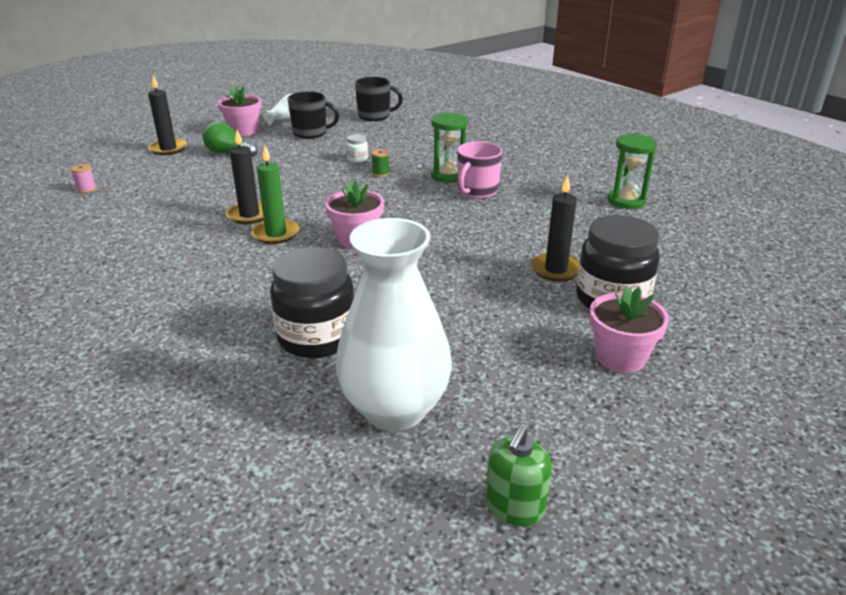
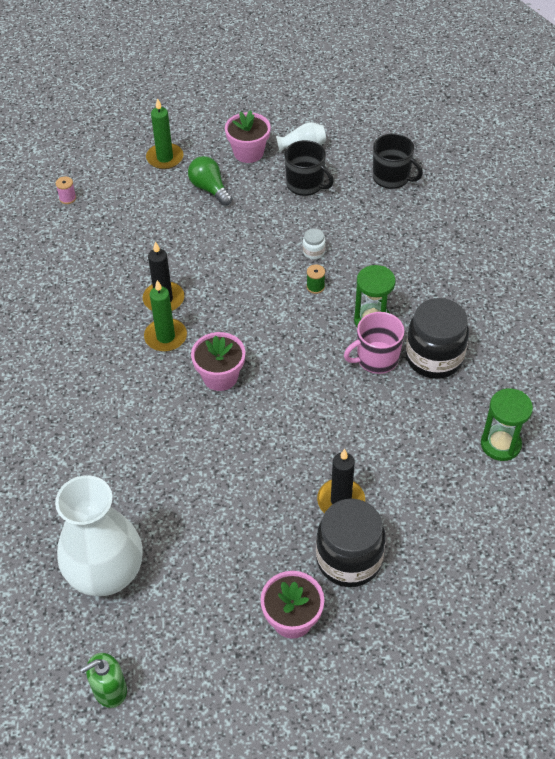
camera: 35 degrees right, 20 degrees up
black candle [148,75,187,155] -> green candle [146,98,183,169]
black jar [270,247,354,358] -> black jar moved to [406,298,469,379]

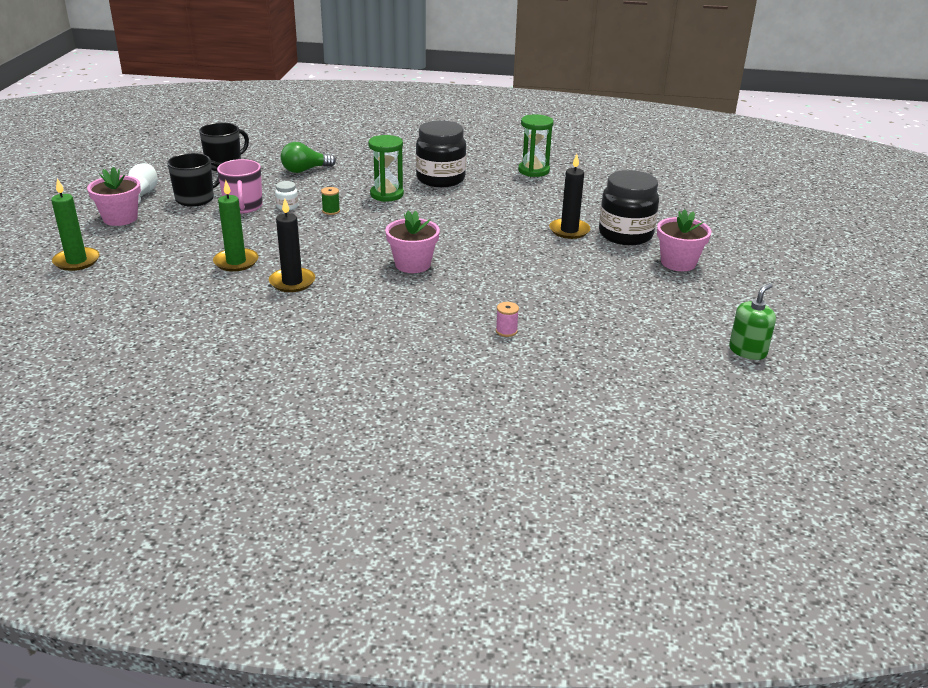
camera: 80 degrees left, 20 degrees down
white vase [55,475,143,596] -> none
pink spool [56,176,76,204] -> pink spool moved to [496,302,519,337]
green soap dispenser [80,653,127,708] -> green soap dispenser turned 120 degrees counterclockwise [729,283,776,360]
green candle [144,280,187,352] -> green candle moved to [213,180,258,272]
green light bulb [188,156,232,206] -> green light bulb moved to [281,142,336,173]
pink mug [344,312,405,374] -> pink mug moved to [217,159,263,213]

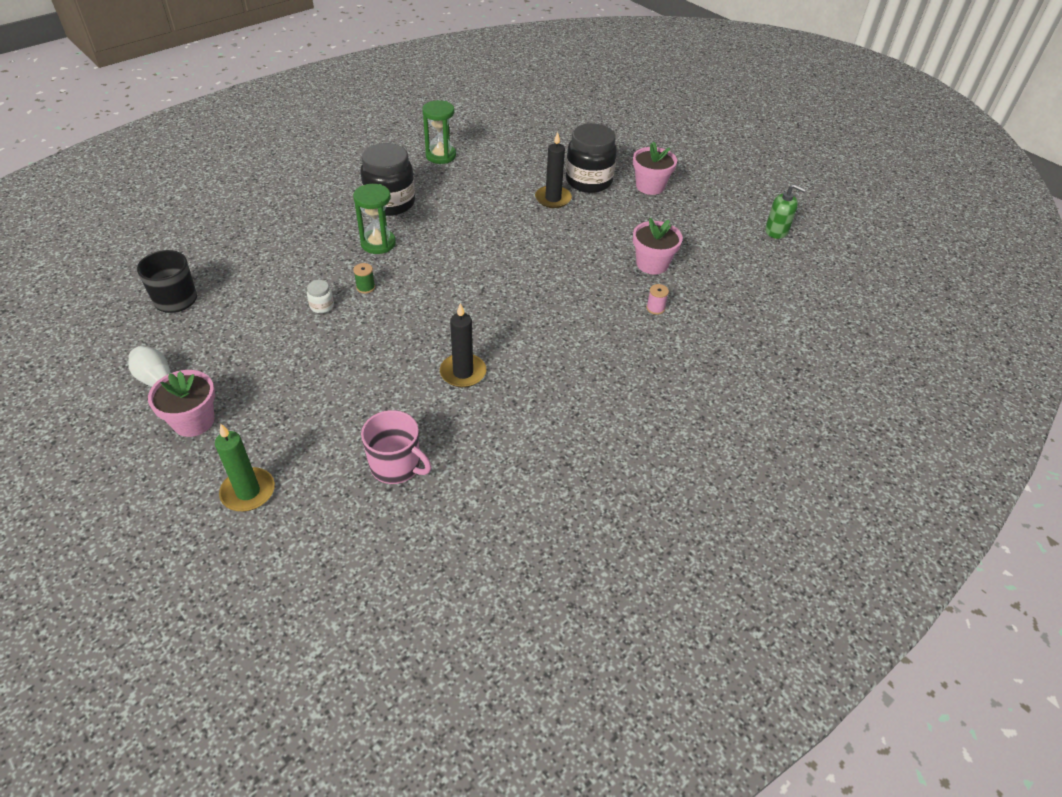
camera: 50 degrees left, 15 degrees up
black mug [167,153,220,207] -> none
green candle [213,180,258,272] -> none
pink mug [217,159,263,213] -> pink mug moved to [361,410,431,484]
green light bulb [281,142,336,173] -> none
pink flower pot [385,211,440,273] -> pink flower pot moved to [633,218,683,275]
green soap dispenser [729,283,776,360] -> green soap dispenser turned 120 degrees clockwise [765,184,806,239]

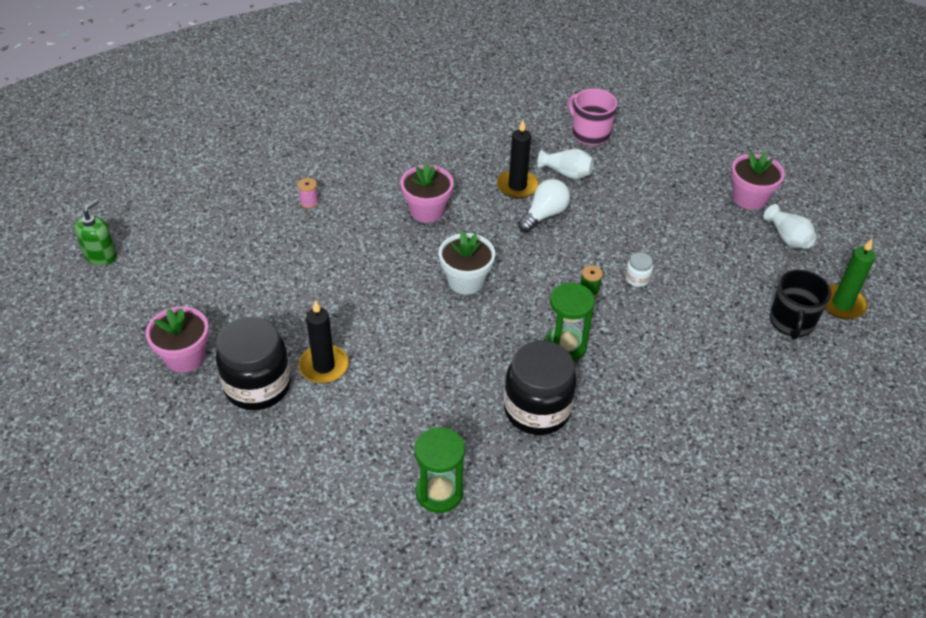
camera: 160 degrees left, 0 degrees up
green candle [215,424,275,511] -> green candle moved to [825,239,876,319]
pink flower pot [633,218,683,275] -> pink flower pot moved to [401,162,453,222]
green soap dispenser [765,184,806,239] -> green soap dispenser turned 75 degrees clockwise [74,199,117,266]
none -> white flower pot [439,231,495,294]
none -> white light bulb [518,179,570,233]
none -> white vase [537,149,594,179]

